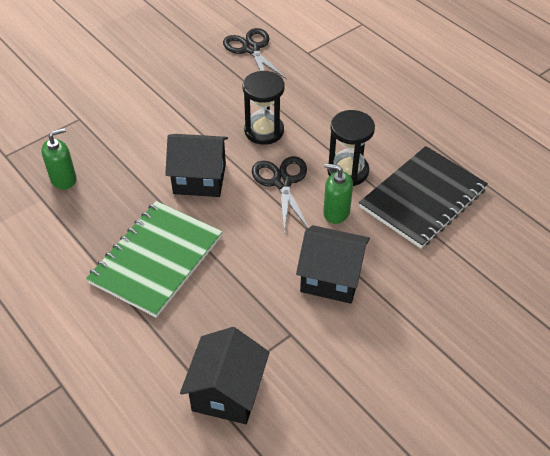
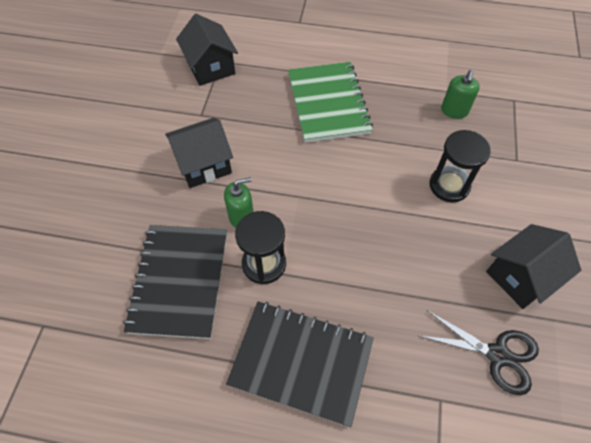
camera: 140 degrees right, 10 degrees up
black house [165,134,228,197] -> black house moved to [486,224,581,309]
black hourglass [243,71,285,145] -> black hourglass moved to [430,130,491,202]
black scissors [252,156,309,233] -> none
none -> black notebook [226,301,374,427]

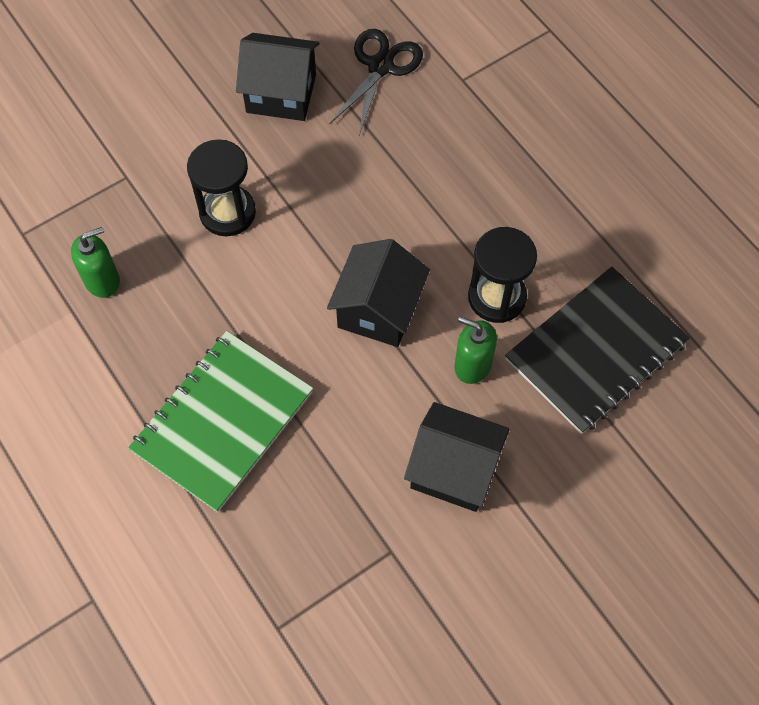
camera: 135 degrees left, 5 degrees up
black house [176,14,238,86] -> black house moved to [327,239,430,347]
black notebook [226,301,374,427] -> none
black scissors [420,310,539,395] -> black scissors turned 45 degrees clockwise [329,29,423,136]

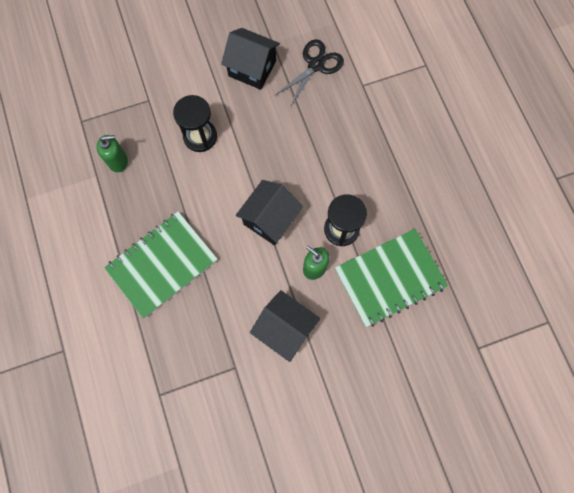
camera: 15 degrees right, 10 degrees up
black notebook [505,267,690,434] -> green notebook [335,229,448,327]

